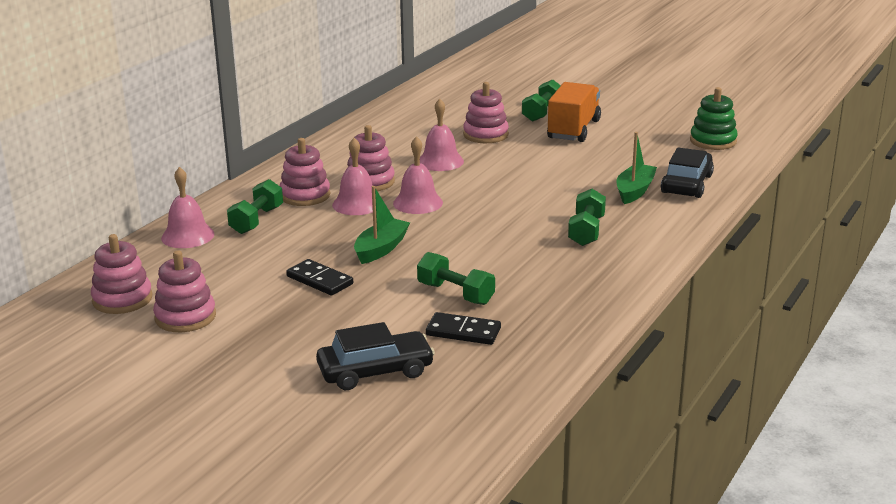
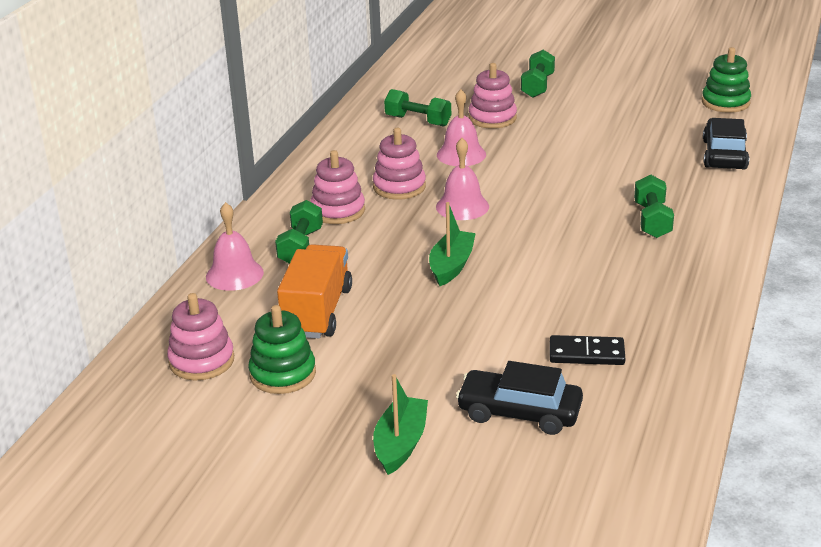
camera: 10 degrees left, 5 degrees up
pink stacking toy [153,250,216,332] -> green stacking toy [248,305,316,394]
black domino [286,259,353,295] -> none
black car [316,322,435,390] -> black car turned 135 degrees counterclockwise [456,361,583,435]
pink bell [332,138,373,215] -> none
green dumbbell [417,252,495,305] -> green dumbbell moved to [384,89,451,127]
orange truck [547,82,601,142] -> orange truck moved to [277,244,352,338]
green boat [617,132,657,204] -> green boat moved to [373,374,428,475]

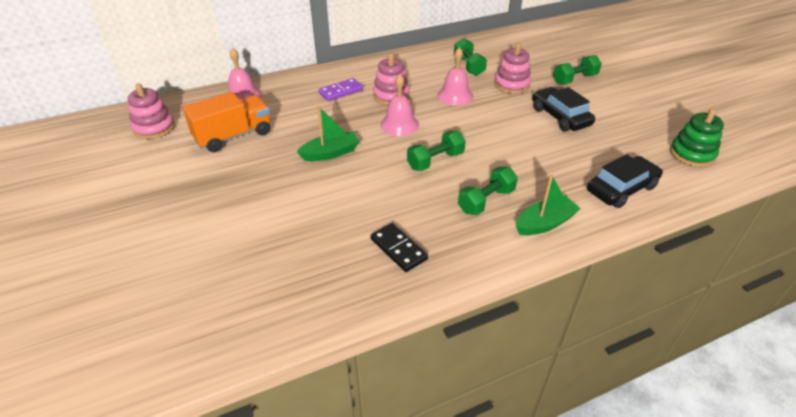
camera: 45 degrees right, 10 degrees up
green stacking toy [248,305,316,394] -> none
green dumbbell [275,200,323,264] -> green dumbbell moved to [407,131,466,171]
pink stacking toy [310,150,365,224] -> purple domino [319,78,363,101]
green boat [373,374,428,475] -> green boat moved to [516,174,581,235]
black car [456,361,583,435] -> black car moved to [532,87,595,132]
black domino [550,335,625,365] -> black domino moved to [370,223,428,272]

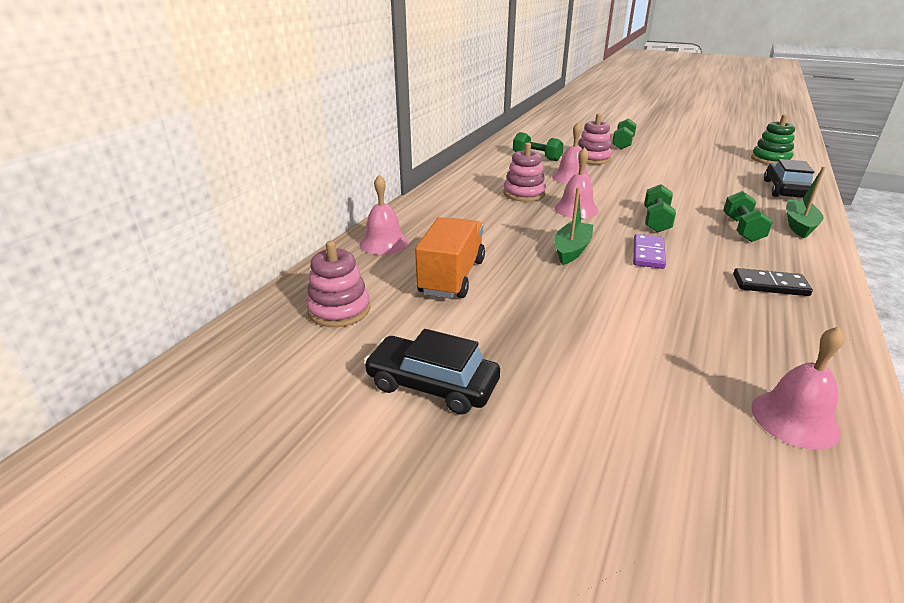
camera: 40 degrees left, 10 degrees down
purple domino [319,78,363,101] -> purple domino moved to [633,234,666,269]
black car [532,87,595,132] -> black car moved to [364,329,500,415]
none -> pink bell [751,326,845,450]

